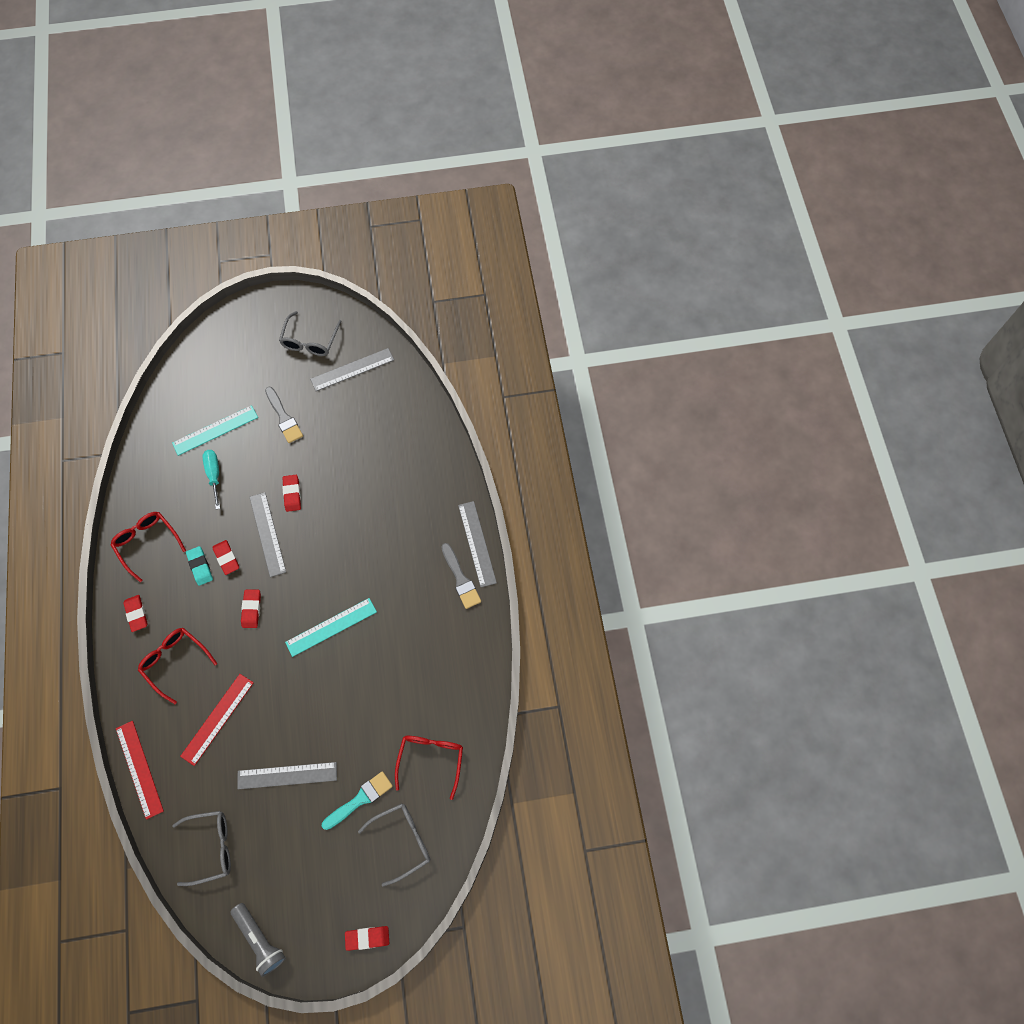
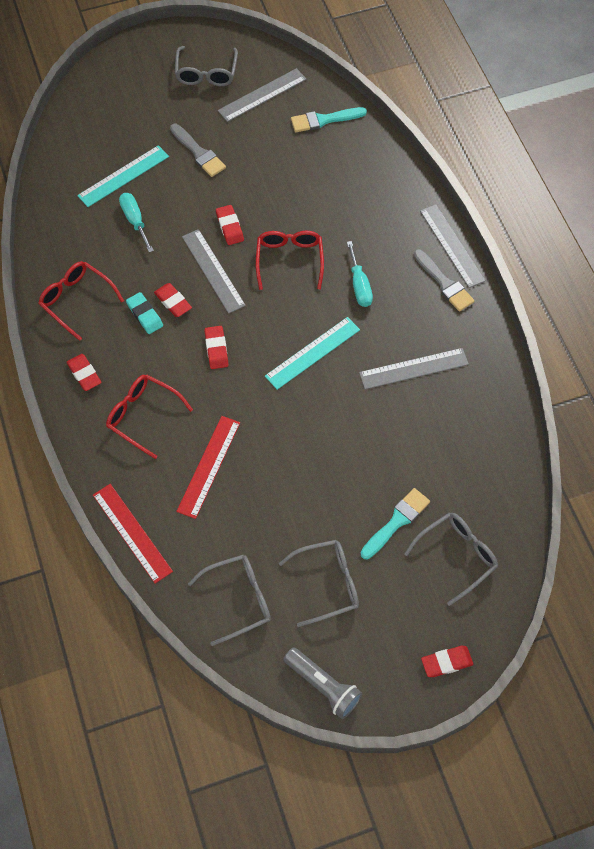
camera: 10 degrees left, 5 degrees down
grey ruler [237,762,337,789] -> grey ruler moved to [359,348,469,389]
red glasses [395,736,463,800] -> red glasses moved to [256,231,324,290]
none -> grey glasses [279,540,359,627]
none -> turquoise brush [291,107,367,132]
none -> turquoise screwdriver [347,241,373,307]

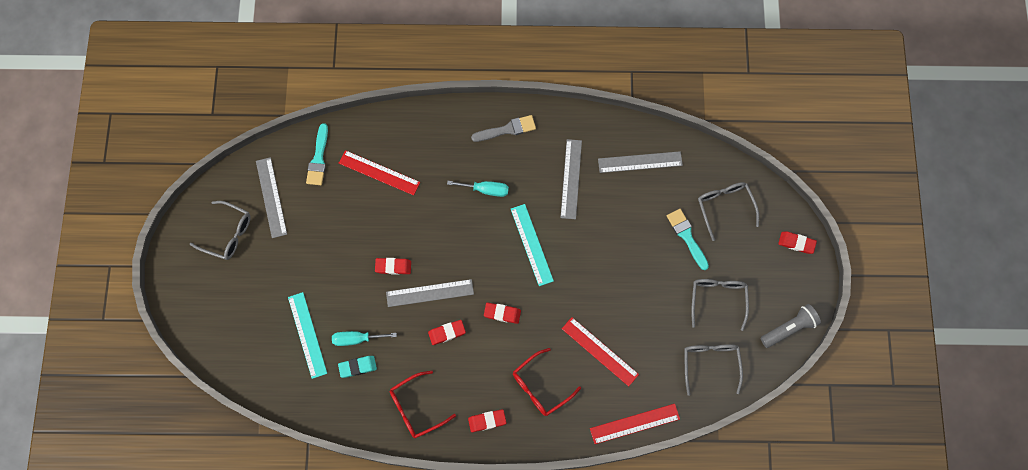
camera: 70 degrees left, 10 degrees up
turquoise eraser [126,292,163,334] -> turquoise eraser moved to [338,356,377,378]
grey brush [170,124,226,177] -> none
red glasses [256,231,324,290] -> none
grey ruler [420,204,486,288] -> grey ruler moved to [598,151,683,173]
red eraser [421,646,473,677] -> red eraser turned 75 degrees counterclockwise [778,231,817,254]
none -> red ruler [339,150,420,195]

